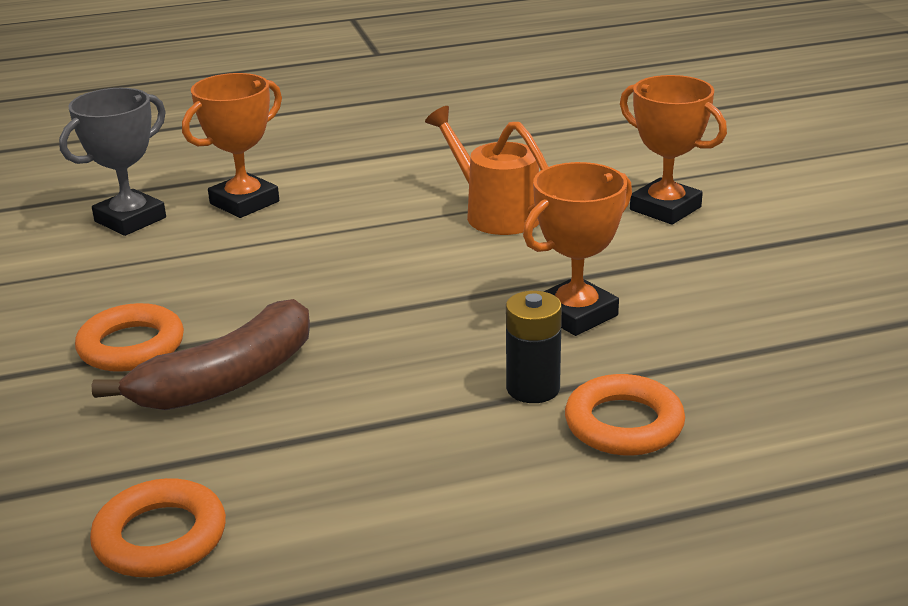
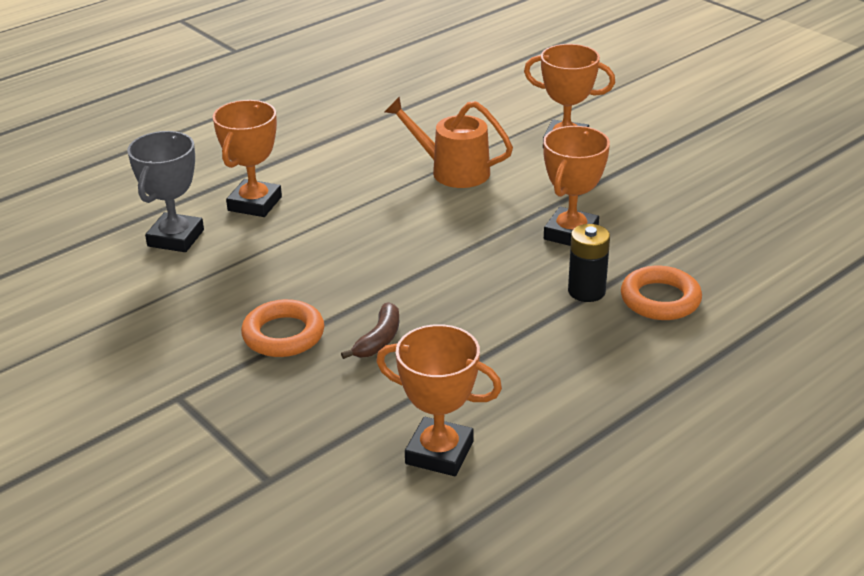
camera: 25 degrees left, 5 degrees up
orange ring [90,478,226,577] -> orange trophy [376,324,502,476]
brown banana [92,299,310,410] -> brown banana [341,302,399,359], size x0.53

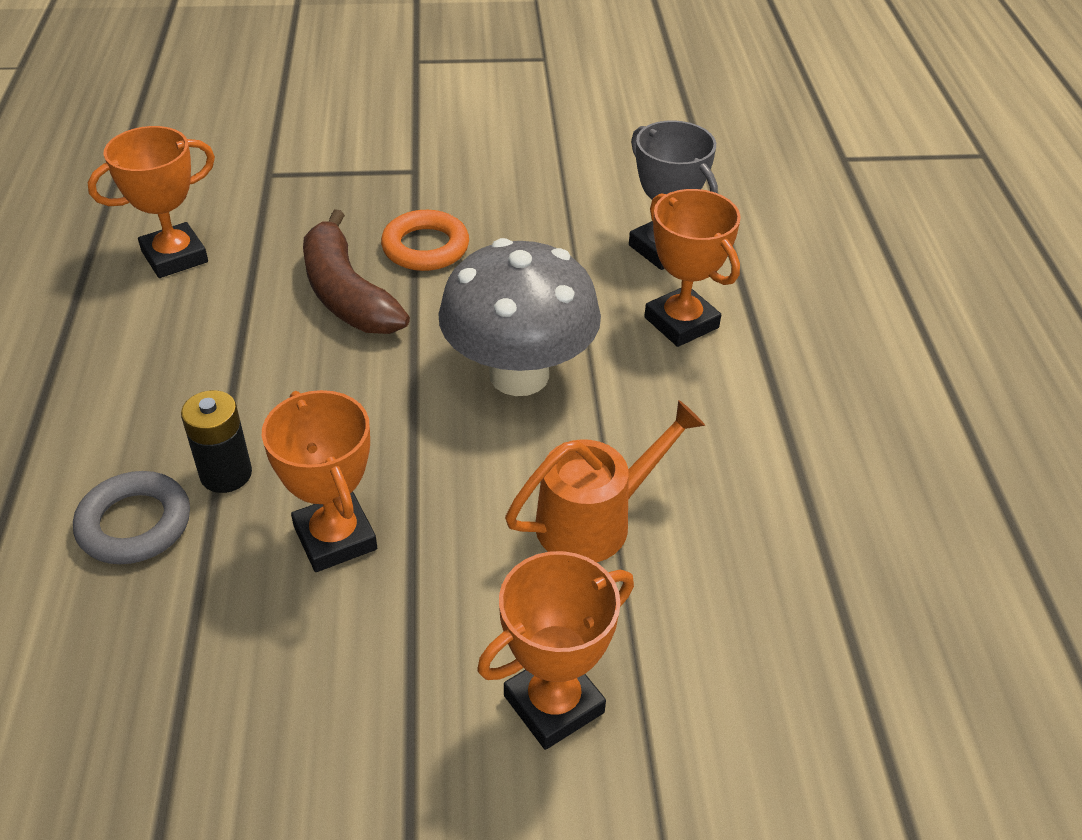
camera: 125 degrees right, 10 degrees up
brown banana [341,302,399,359] -> brown banana [303,209,410,334], size x1.89
orange ring [621,266,702,320] -> grey ring [73,471,190,564]
none -> grey mushroom [438,238,601,396]

